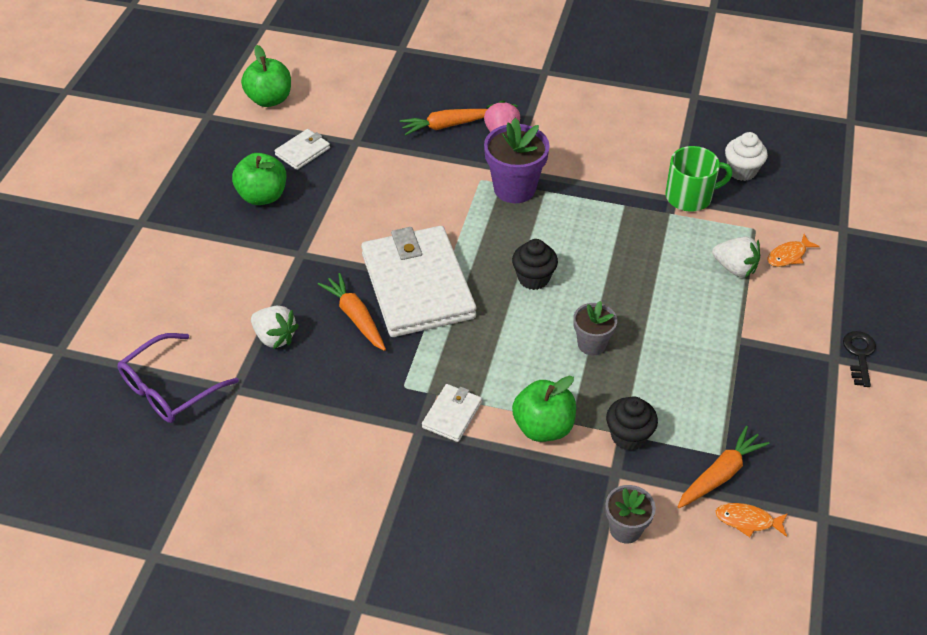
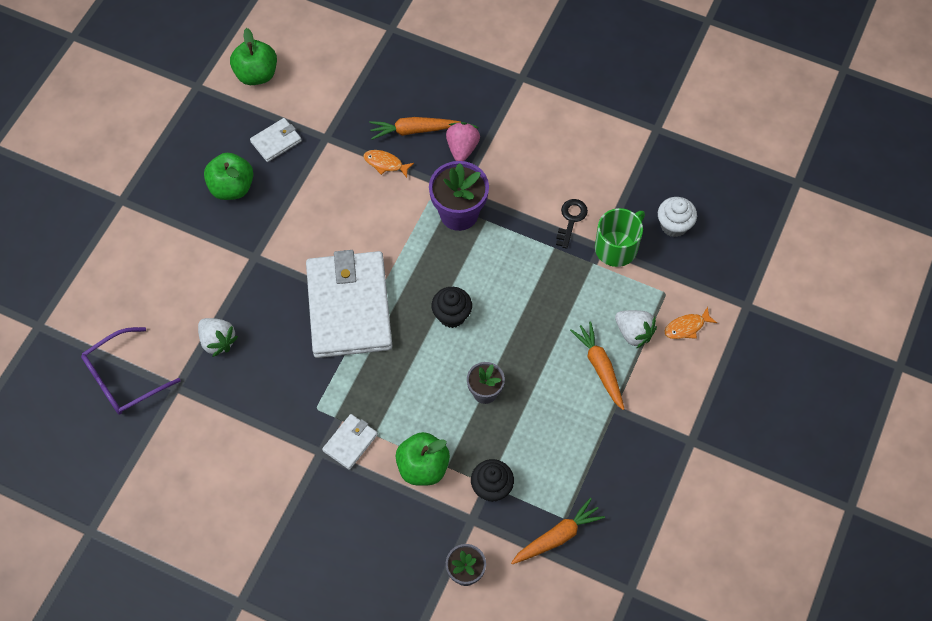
camera: 10 degrees right, 15 degrees up
orange carrot [318,273,386,351] -> orange carrot moved to [570,321,624,410]
green mug [665,146,732,212] -> green mug turned 45 degrees counterclockwise [595,208,645,267]
orange fish [715,503,788,537] -> orange fish moved to [363,150,414,178]
black key [843,331,876,387] -> black key moved to [556,199,588,249]

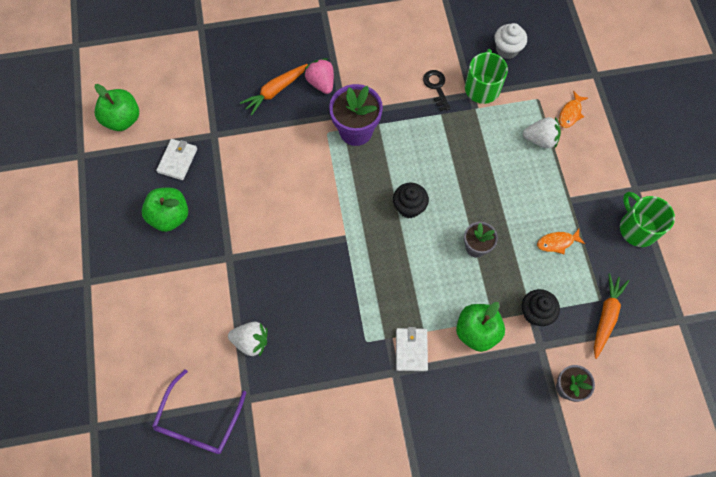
camera: 35 degrees left, 5 degrees up
white wallet [306,250,392,358] -> none
orange fish [363,150,414,178] -> orange fish moved to [537,229,585,254]
orange carrot [570,321,624,410] -> none
none -> green mug [620,192,675,247]

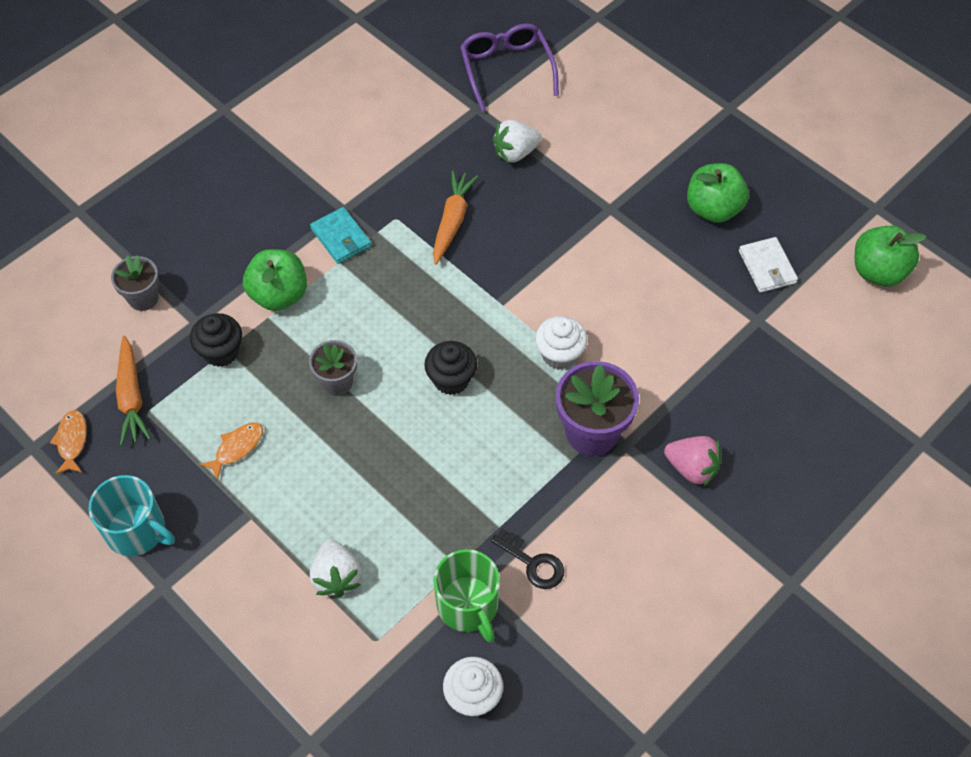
camera: 145 degrees right, 10 degrees down
orange carrot [240,64,308,115] -> orange carrot moved to [433,171,478,265]
white wallet [396,327,428,371] -> turquoise wallet [310,207,371,264]
white strawberry [523,117,561,148] -> white strawberry turned 75 degrees counterclockwise [310,539,361,597]
orange fish [559,91,588,128] -> orange fish moved to [50,410,87,475]
green mug [620,192,675,247] -> turquoise mug [88,475,175,556]
none -> white cupcake [535,316,587,370]

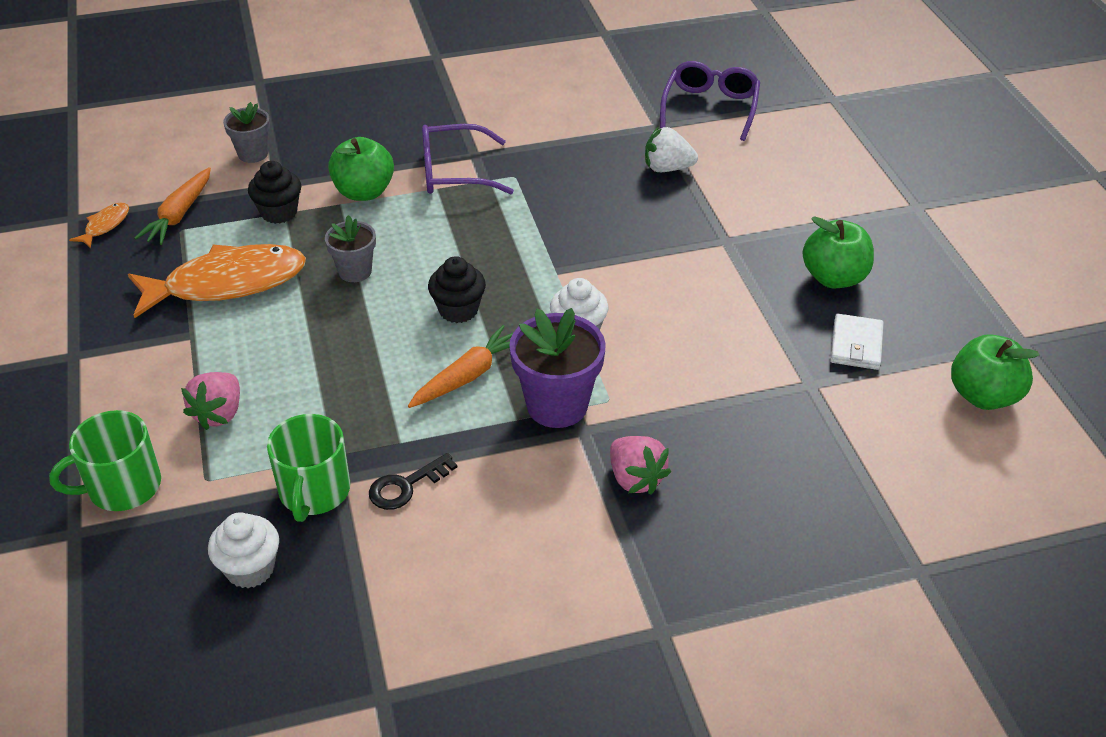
camera: 30 degrees right, 15 degrees down
turquoise mug [88,475,175,556] -> none
orange fish [200,422,263,480] -> orange fish [128,244,306,318], size x2.34
turquoise wallet [310,207,371,264] -> purple glasses [422,124,514,194]
white strawberry [310,539,361,597] -> pink strawberry [181,372,240,430]
orange carrot [433,171,478,265] -> orange carrot moved to [408,325,513,408]
black key [491,528,564,589] -> black key turned 75 degrees clockwise [369,453,457,510]
none -> green mug [49,410,161,511]

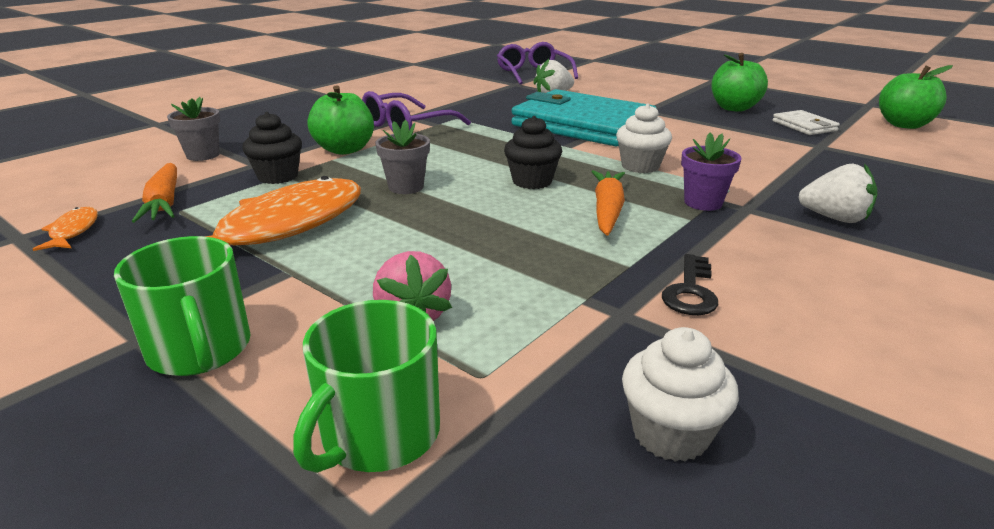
camera: 35 degrees left, 15 degrees down
green mug [267,414,350,522] -> green mug moved to [114,236,251,376]
purple flower pot [509,308,606,428] -> purple flower pot [681,133,742,211], size x0.60
pink strawberry [610,436,671,495] -> white strawberry [798,163,878,223]
none -> turquoise wallet [511,89,657,146]

